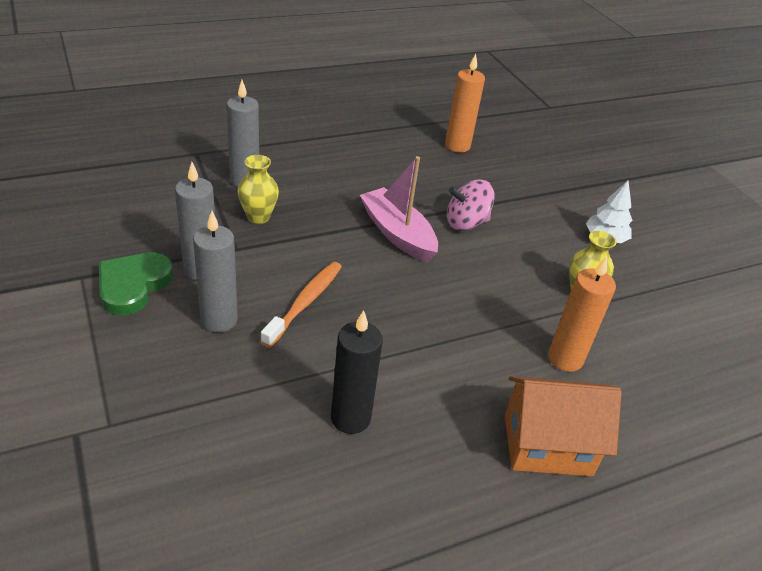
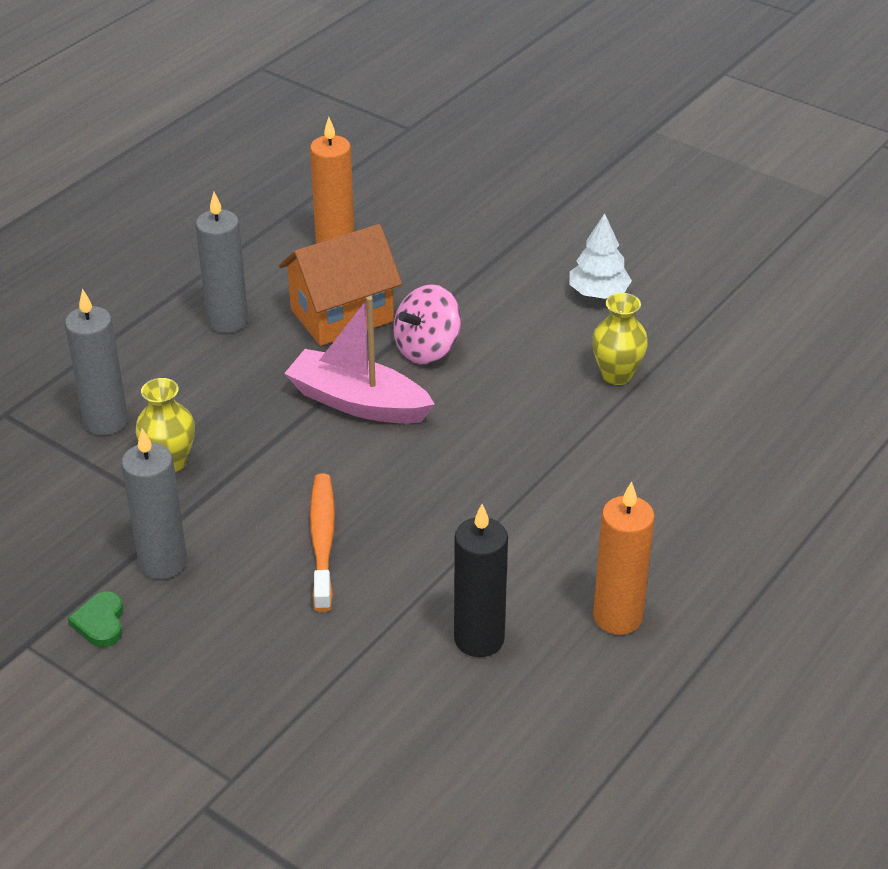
camera: 25 degrees left, 0 degrees up
green heart [99,252,173,316] -> green heart [68,591,124,647], size x0.55
grey candle [193,211,238,332] -> grey candle moved to [196,192,248,333]
orange house [505,376,622,476] -> orange house moved to [279,224,402,346]
orange candle [548,256,616,372] -> orange candle moved to [593,481,655,635]

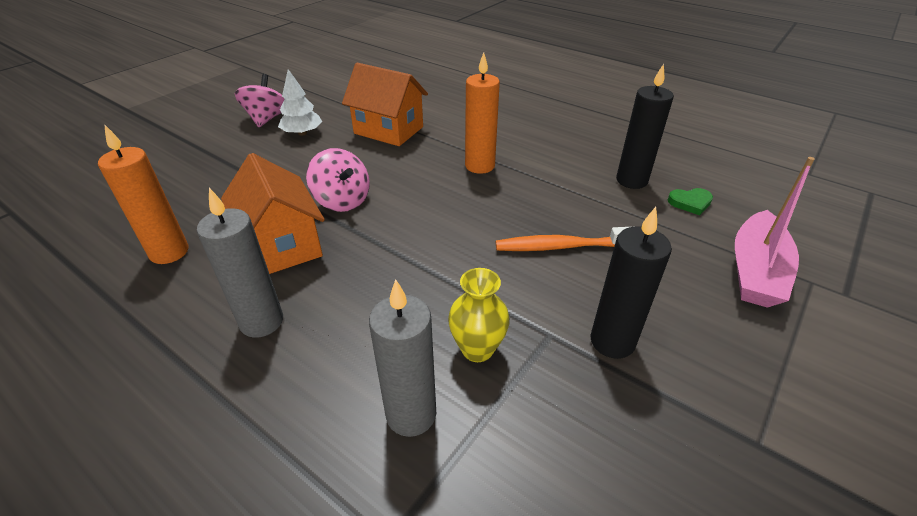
camera: 90 degrees left, 0 degrees up
green heart [68,591,124,647] -> green heart moved to [668,188,713,215]
grey candle [121,428,187,579] -> black candle [591,207,672,359]
pink boat [284,296,435,424] -> pink boat moved to [735,157,815,308]
yellow vase [592,293,648,385] -> orange house [342,63,428,146]
orange candle [593,481,655,635] -> orange candle moved to [465,52,500,174]
none -> pink spinning top [235,74,285,127]

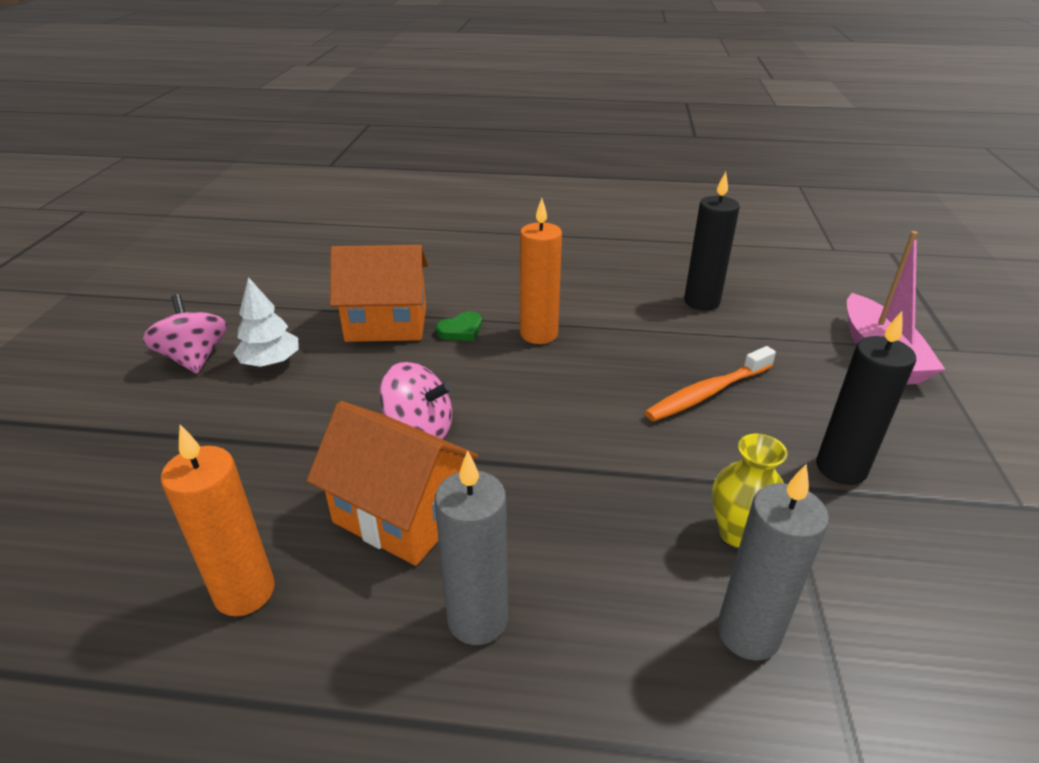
camera: 30 degrees left, 5 degrees down
green heart [668,188,713,215] -> green heart moved to [436,311,482,341]

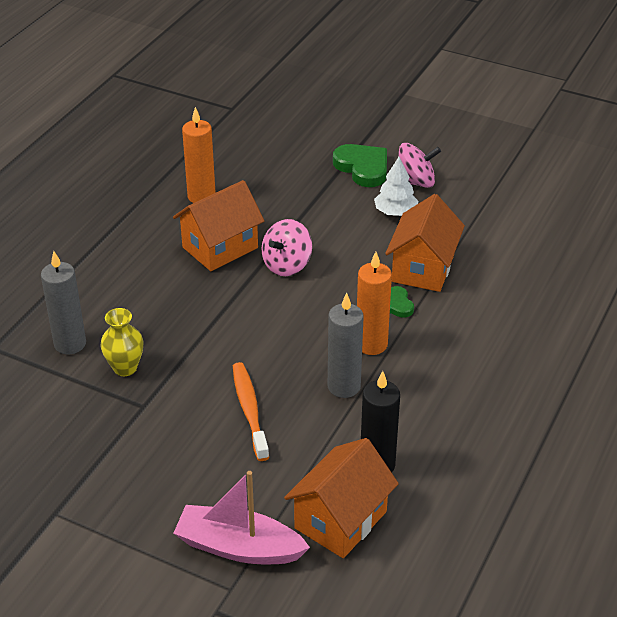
camera: 110 degrees right, 5 degrees up
grey candle [434,450,508,645] -> grey candle moved to [328,293,364,398]
black candle [816,311,916,485] -> none
none -> orange house [284,438,399,558]
none -> green heart [333,144,387,187]

